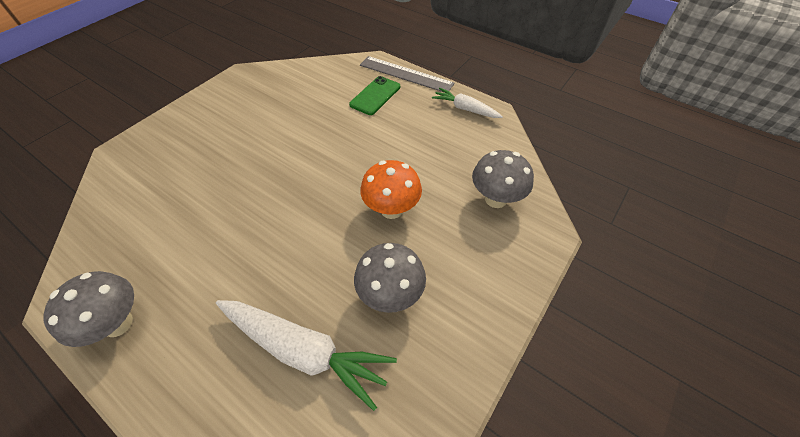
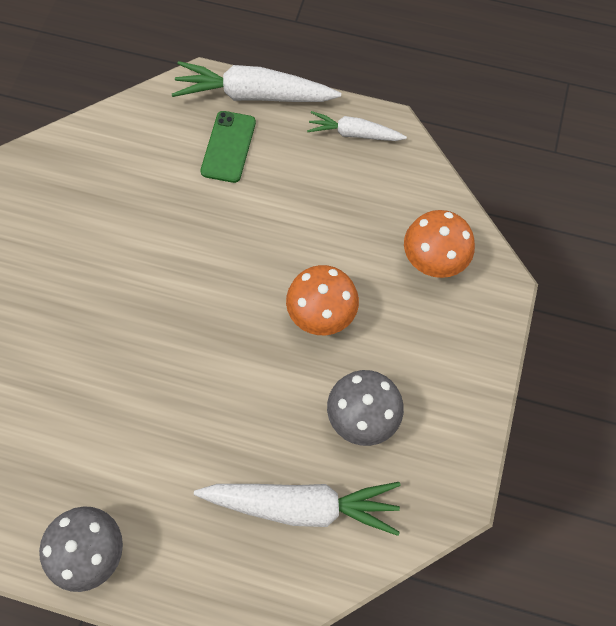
camera: 20 degrees left, 15 degrees up
grey ruler [360,56,455,92] -> white carrot [172,61,341,102]
grey mushroom [472,150,534,208] -> orange mushroom [404,210,475,278]

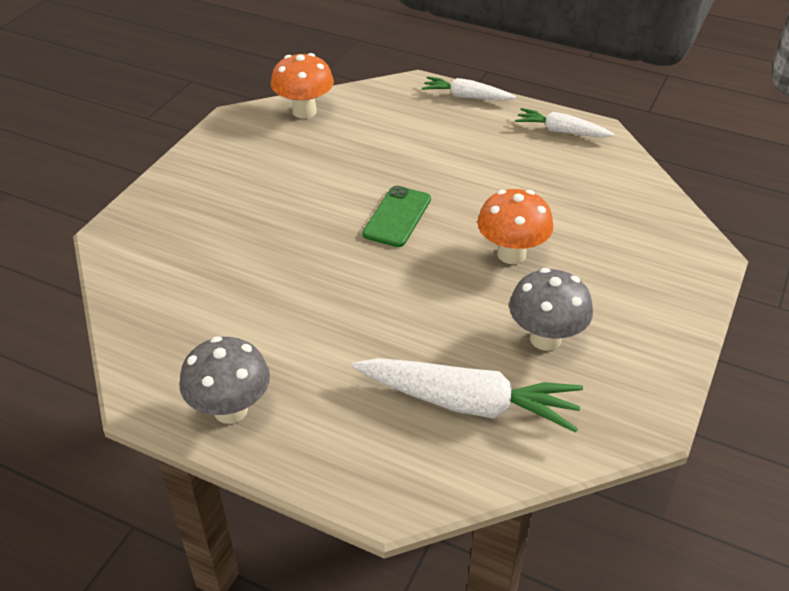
camera: 10 degrees right, 25 degrees down
white carrot [172,61,341,102] -> white carrot [422,76,516,101], size x0.58
green phone [200,111,256,183] -> green phone moved to [362,186,431,247]
orange mushroom [404,210,475,278] -> orange mushroom moved to [271,53,334,118]

